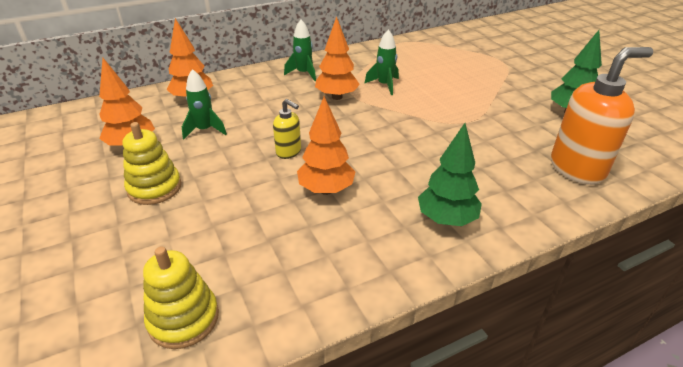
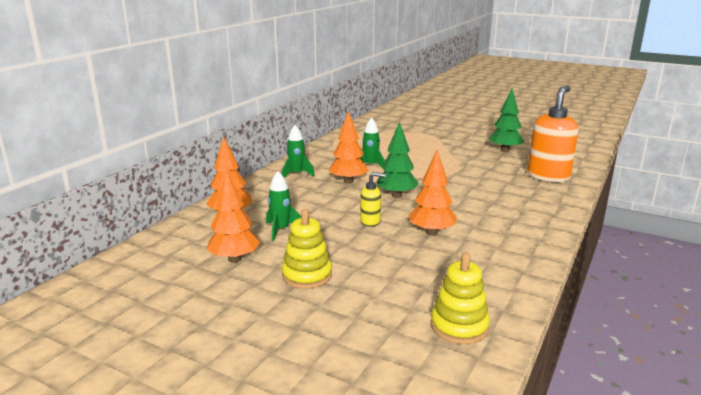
camera: 35 degrees left, 15 degrees down
green tree [418,123,482,226] -> green tree moved to [377,121,419,198]

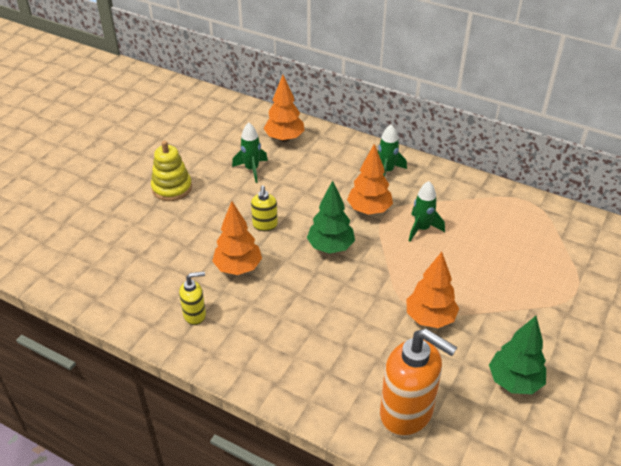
camera: 90 degrees right, 20 degrees up
orange tree [207,170,260,263] -> orange tree moved to [407,252,459,328]
yellow stacking toy [431,252,490,344] -> none
none -> yellow soap dispenser [179,272,206,325]

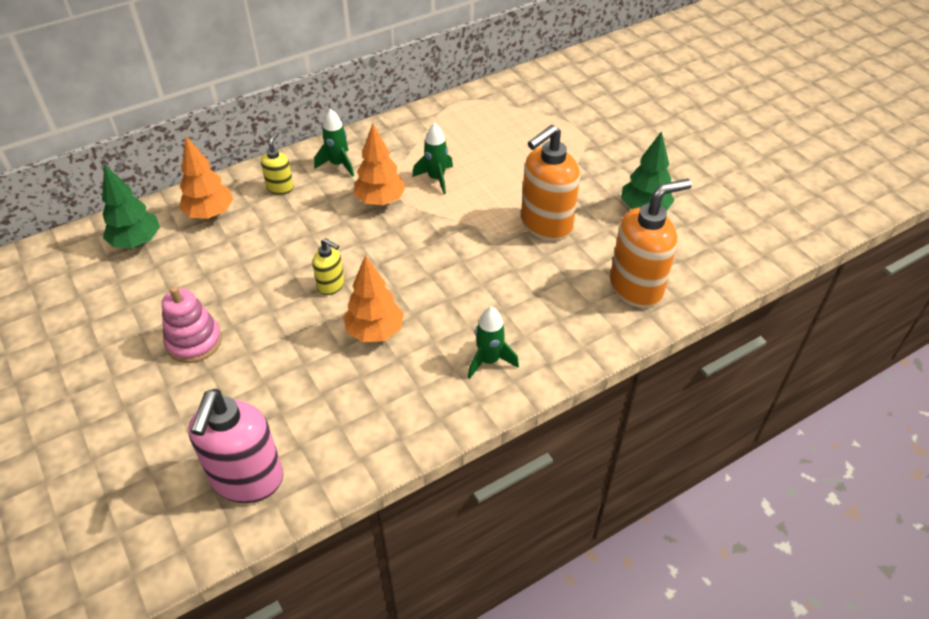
camera: 60 degrees left, 5 degrees up
yellow stacking toy [151,141,192,201] -> pink stacking toy [162,286,222,363]
yellow soap dispenser [179,272,206,325] -> yellow soap dispenser moved to [261,132,294,195]
green rocket [232,123,268,183] -> green rocket moved to [468,306,519,379]
green tree [307,180,355,254] -> green tree moved to [102,164,160,248]
orange tree [407,252,459,328] -> orange soap dispenser [521,125,580,241]
none -> pink soap dispenser [189,389,283,503]

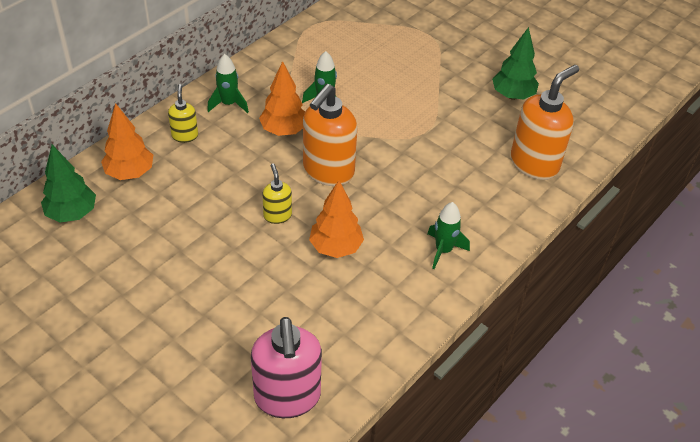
camera: 20 degrees left, 0 degrees up
pink stacking toy [162,286,222,363] -> none
yellow soap dispenser [313,238,344,295] -> yellow soap dispenser turned 120 degrees counterclockwise [262,163,292,224]
orange soap dispenser [521,125,580,241] -> orange soap dispenser moved to [303,84,357,186]

